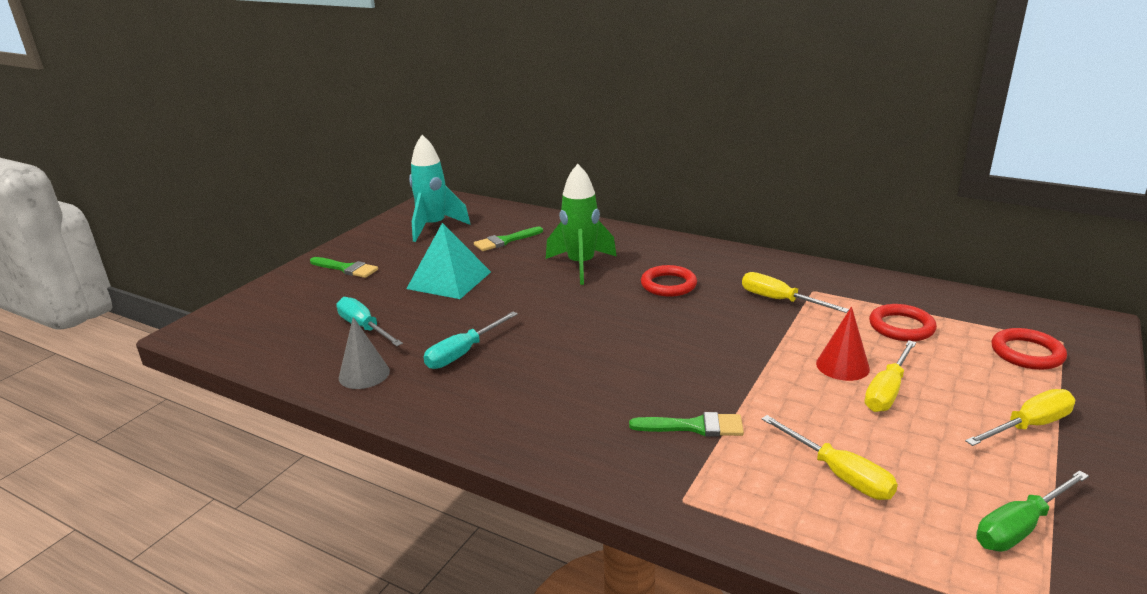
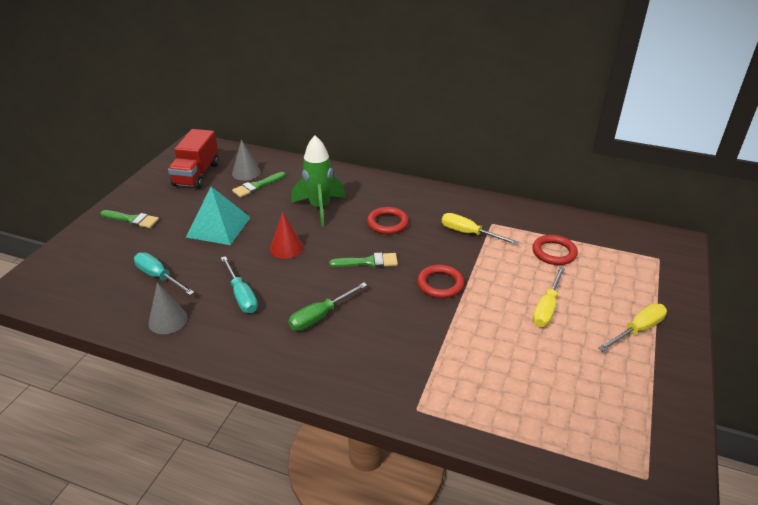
camera: 10 degrees left, 10 degrees up
turquoise rocket [409,135,471,242] -> red truck [168,129,219,189]
turquoise screwdriver [423,312,518,369] -> turquoise screwdriver turned 60 degrees counterclockwise [221,256,258,313]
green brush [629,412,744,437] -> green brush moved to [329,252,398,268]
yellow screwdriver [762,415,898,500] -> none
red cone [816,307,870,381] -> red cone moved to [270,212,303,259]
green screwdriver [976,470,1089,552] -> green screwdriver moved to [288,282,367,331]
red ring [992,328,1067,370] -> red ring moved to [417,265,464,298]
none -> grey cone [232,139,261,181]

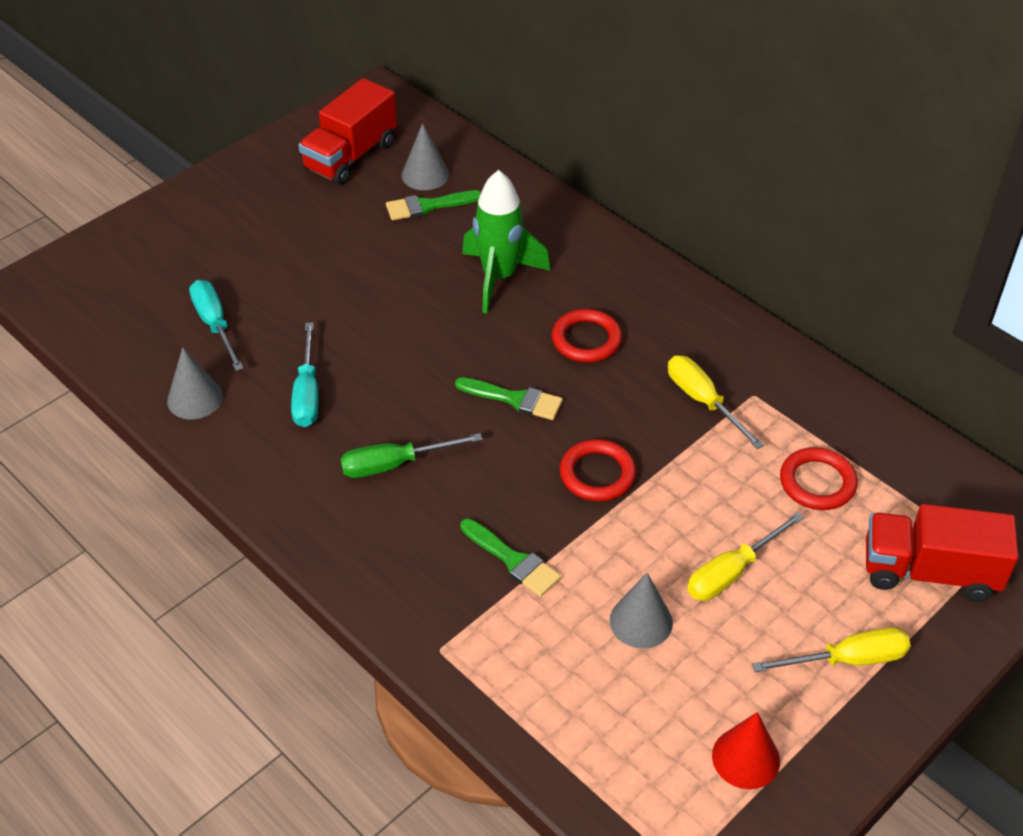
camera: 25 degrees right, 10 degrees up
green brush [100,210,159,228] -> green brush moved to [460,518,561,597]
turquoise pyramid [186,187,251,245] -> none
red cone [270,212,303,259] -> red cone moved to [712,712,780,789]
none -> grey cone [610,573,673,649]
none -> red truck [866,504,1018,602]

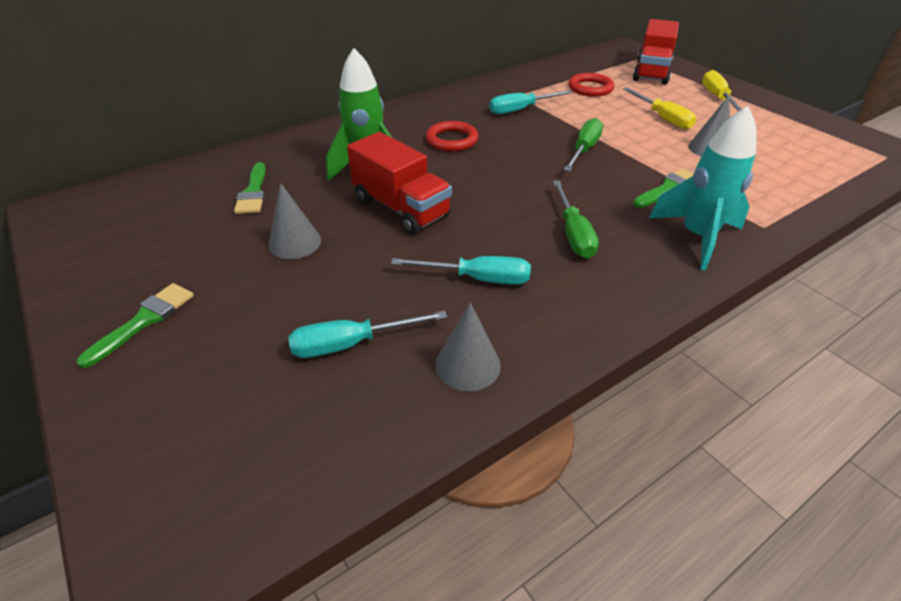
camera: 80 degrees left, 5 degrees down
red truck [298,78,397,185] -> red truck moved to [347,132,452,234]
grey cone [402,123,449,190] -> grey cone moved to [269,183,321,259]
green brush [455,377,563,420] -> green brush moved to [76,283,194,368]
red ring [560,439,636,502] -> green screwdriver [564,118,603,171]
yellow screwdriver [668,355,764,449] -> turquoise screwdriver [489,90,572,114]
red cone [712,712,780,789] -> none
none -> turquoise rocket [649,106,756,271]

